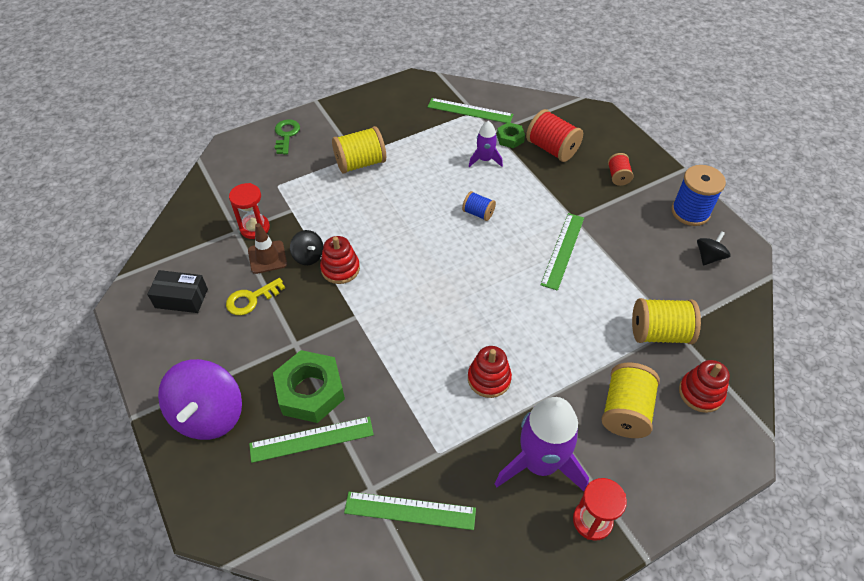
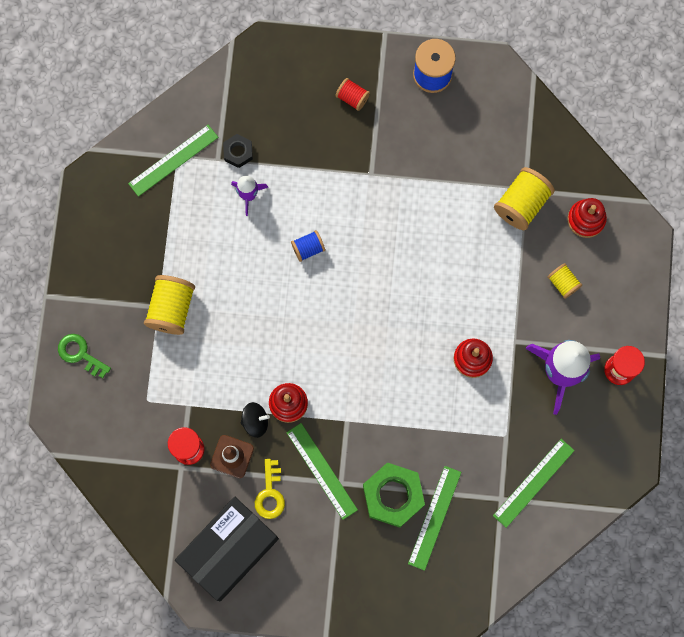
camera: 55 degrees left, 25 degrees up
black box [147,270,208,313] -> black box [175,497,279,601], size x1.91
purple spinning top [158,359,242,440] -> none
green nut [497,122,525,148] -> black nut [223,134,253,168]
red spool [526,109,583,162] -> none
green ruler [540,213,584,291] -> green ruler moved to [286,423,358,520]
yellow spool [602,363,660,438] -> yellow spool [547,263,582,299], size x0.56
black spinning top [697,231,731,265] -> none

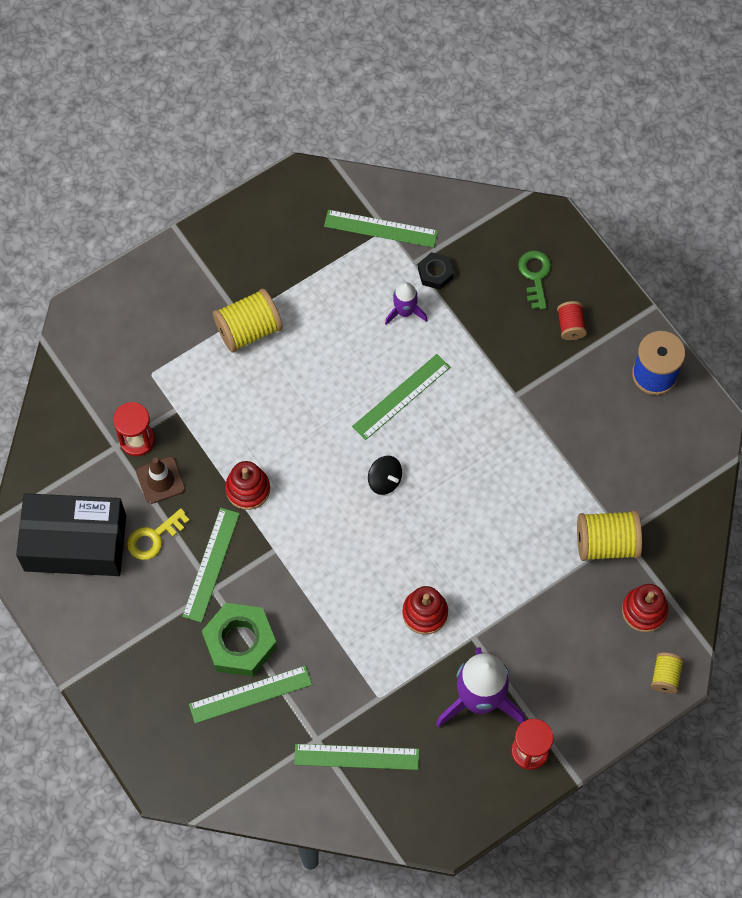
camera: 50 degrees right, 10 degrees down
green key [58,334,111,378] -> green key moved to [518,251,551,310]
black spinning top [241,402,270,438] -> black spinning top moved to [368,456,402,495]
blue spool [291,230,325,262] -> green ruler [352,354,450,440]
yellow spool [547,263,582,299] -> yellow spool moved to [651,653,684,693]

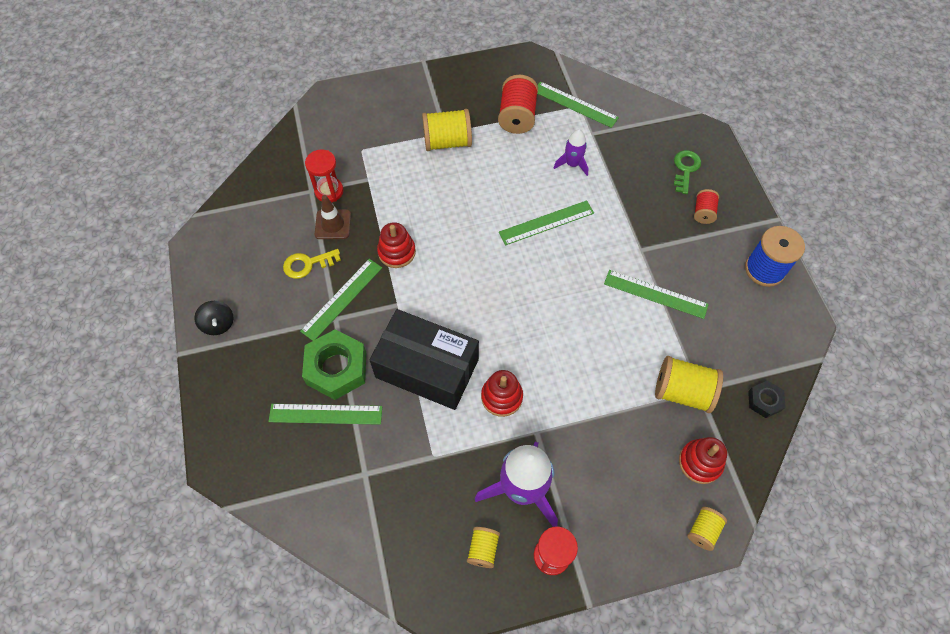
camera: 20 degrees right, 5 degrees down
black box [16,493,126,576] -> black box moved to [369,309,479,410]
green ruler [294,744,419,770] -> green ruler moved to [604,270,709,319]
black spinning top [368,456,402,495] -> black spinning top moved to [194,301,234,335]
black nut [418,252,454,290] -> black nut moved to [748,380,786,418]
none -> yellow spool [467,527,500,568]
none -> red spool [498,75,538,134]

